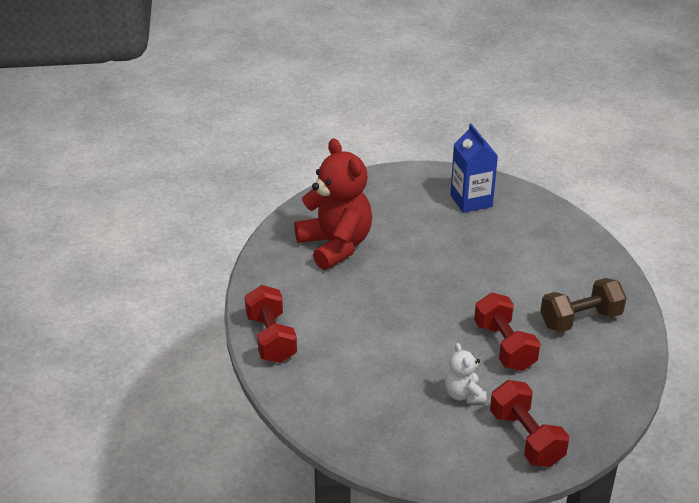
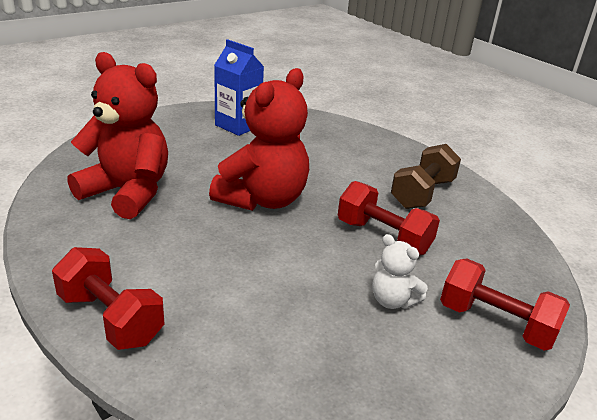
camera: 35 degrees left, 5 degrees down
none -> red teddy bear [209,68,309,211]

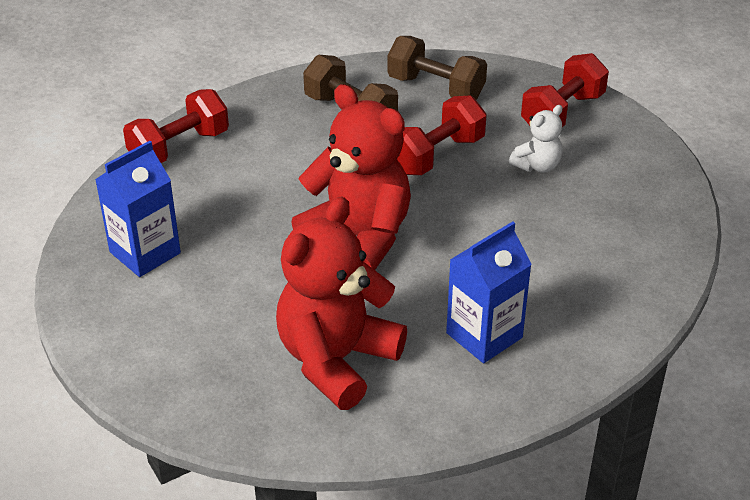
camera: 80 degrees left, 10 degrees up
red dumbbell [52,247,164,350] -> red dumbbell moved to [123,89,229,163]
none -> brown dumbbell [387,36,487,100]
none -> blue carton [446,221,532,363]

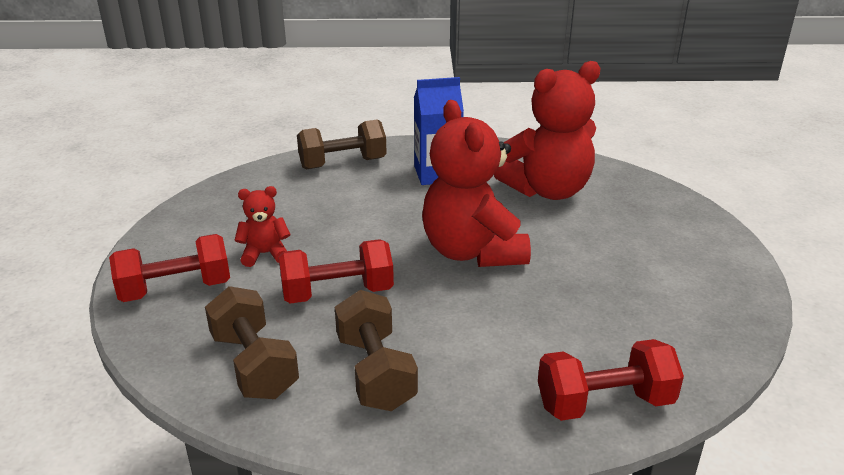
camera: 150 degrees left, 10 degrees down
blue carton [95,141,181,277] -> none
white teddy bear [509,105,563,172] -> red teddy bear [235,186,291,267]
none -> brown dumbbell [297,119,387,169]

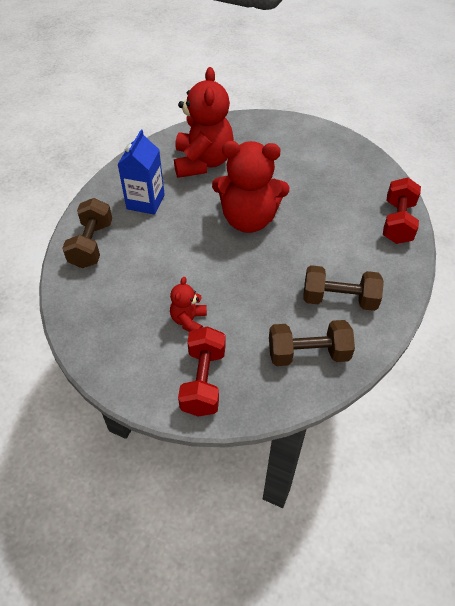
camera: 65 degrees left, 20 degrees up
red dumbbell [278,239,394,304] -> none

